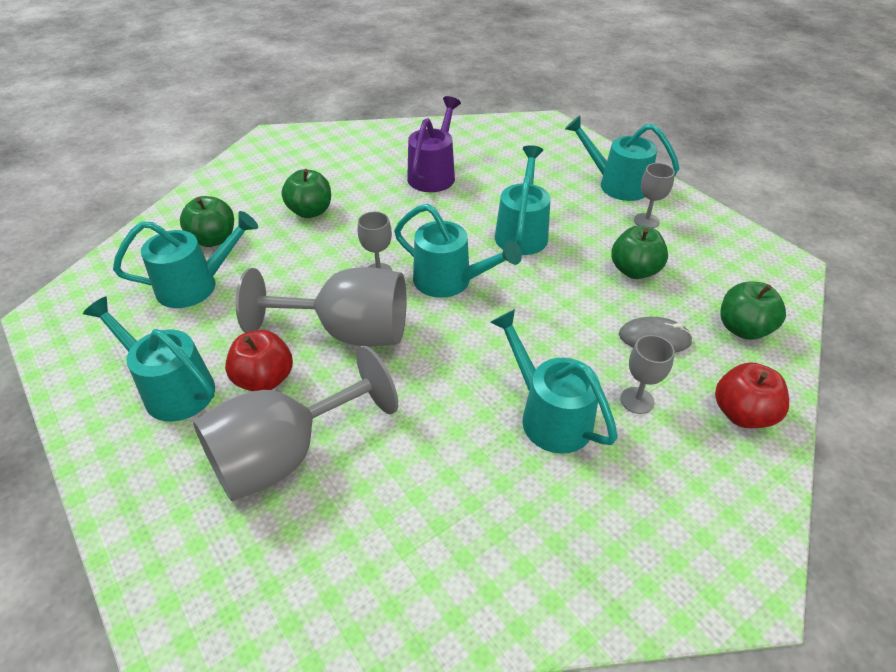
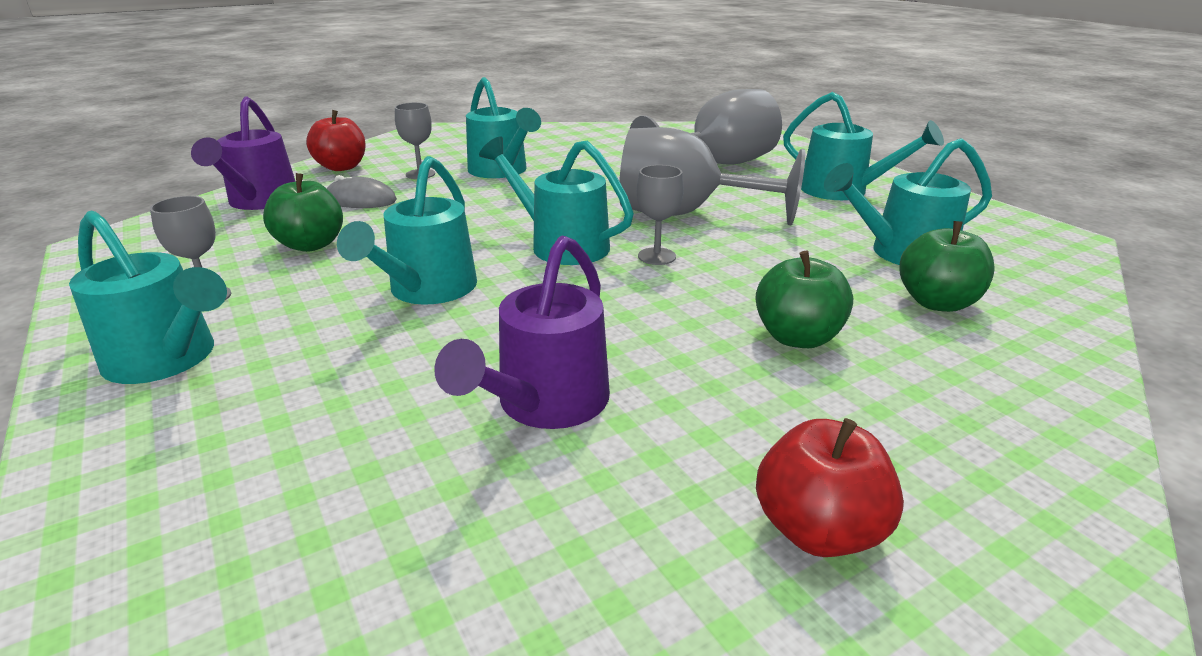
camera: 175 degrees left, 15 degrees down
red apple [225,330,293,391] -> red apple moved to [756,418,904,557]
green apple [720,282,786,340] -> purple watering can [191,96,296,210]

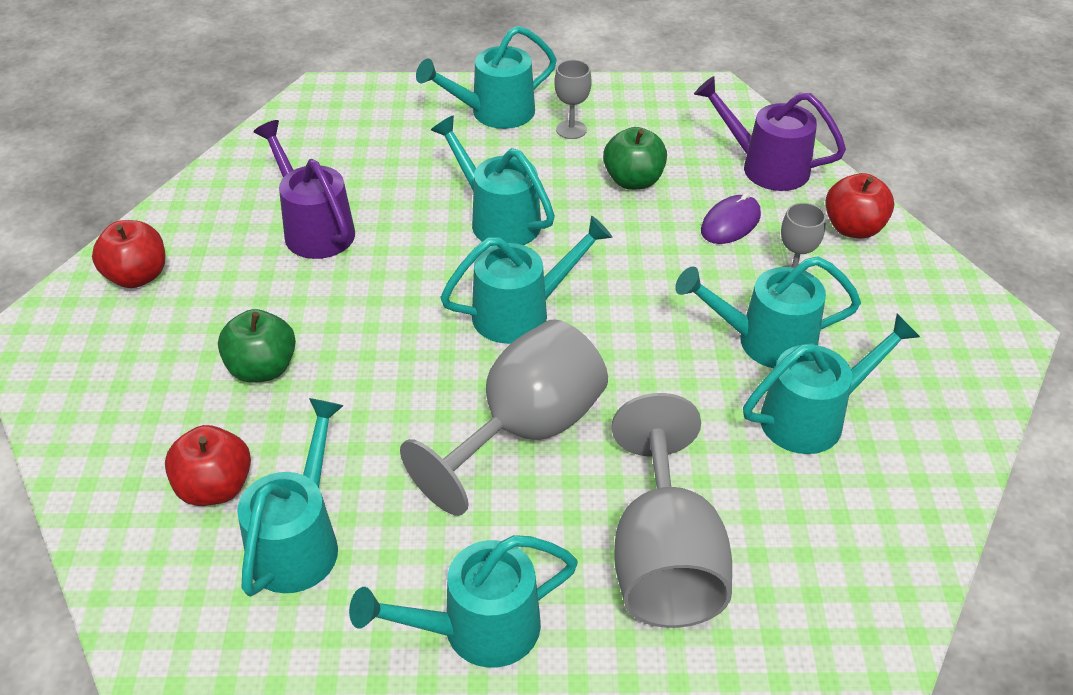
camera: 120 degrees right, 15 degrees up
grey mouse [327,175,397,208] -> purple mouse [701,193,761,244]
grey goblet [636,165,684,265] -> none
green apple [899,221,995,312] -> red apple [165,425,251,506]
none -> turquoise watering can [743,314,920,454]

